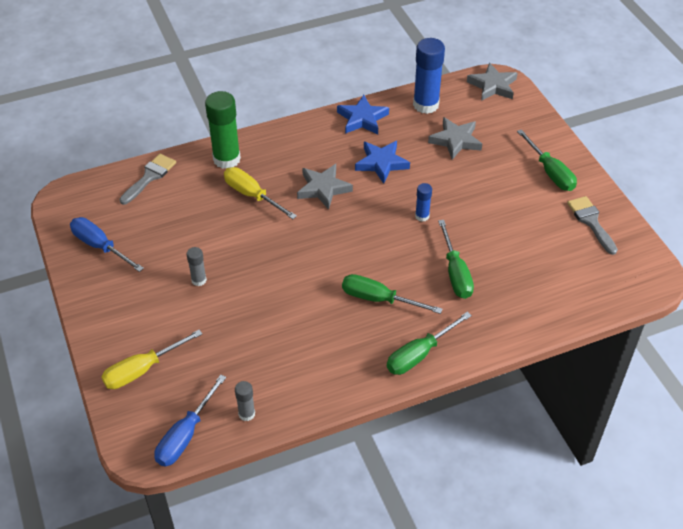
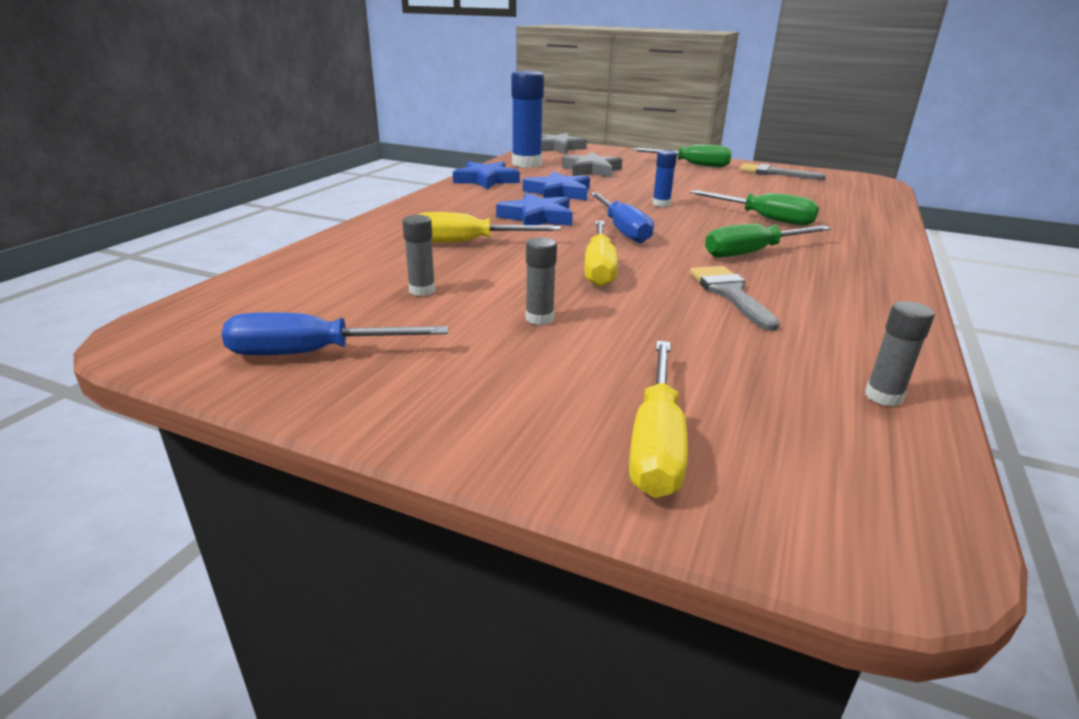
camera: 45 degrees left, 20 degrees down
grey brush [119,154,176,205] -> grey brush moved to [690,266,780,331]
blue screwdriver [155,374,226,467] -> blue screwdriver moved to [590,192,654,243]
green glue stick [205,91,241,169] -> none
grey star [297,164,353,210] -> blue star [496,193,573,226]
green screwdriver [387,312,472,375] -> none
none -> grey glue stick [402,215,435,296]
none -> yellow screwdriver [584,221,618,287]

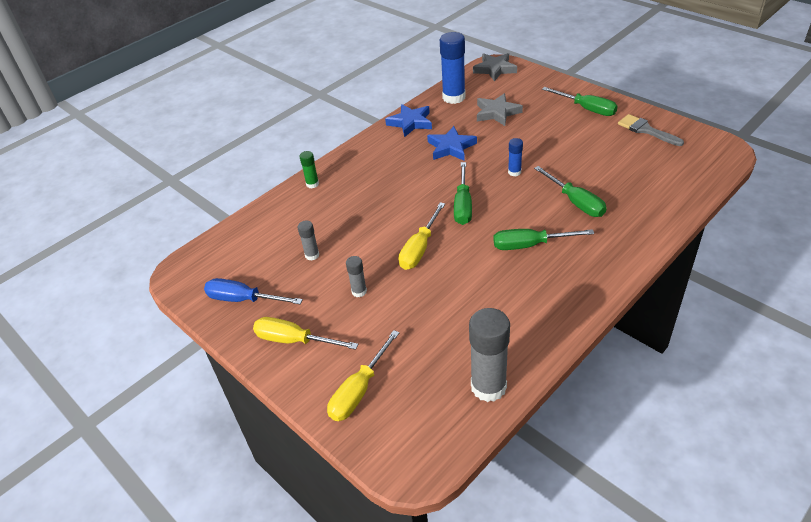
camera: 25 degrees right, 15 degrees up
yellow screwdriver [418,212,561,243] -> yellow screwdriver moved to [253,317,358,350]
blue star [496,193,573,226] -> none
blue screwdriver [590,192,654,243] -> green screwdriver [454,162,472,225]
grey brush [690,266,780,331] -> none
grey glue stick [865,301,935,406] -> grey glue stick [469,308,510,402], size x2.02
none -> green glue stick [300,151,319,188]

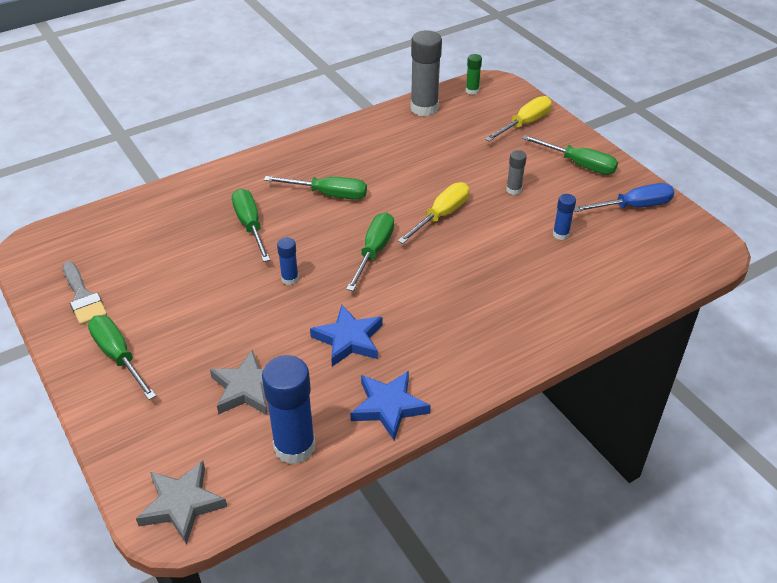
camera: 170 degrees left, 0 degrees up
blue screwdriver [204,278,303,304] -> blue screwdriver turned 45 degrees counterclockwise [574,183,674,212]
yellow screwdriver [253,317,358,350] -> green screwdriver [522,135,618,175]
grey glue stick [298,221,319,260] -> blue glue stick [553,194,576,240]
green glue stick [300,151,319,188] -> green glue stick moved to [466,54,482,95]

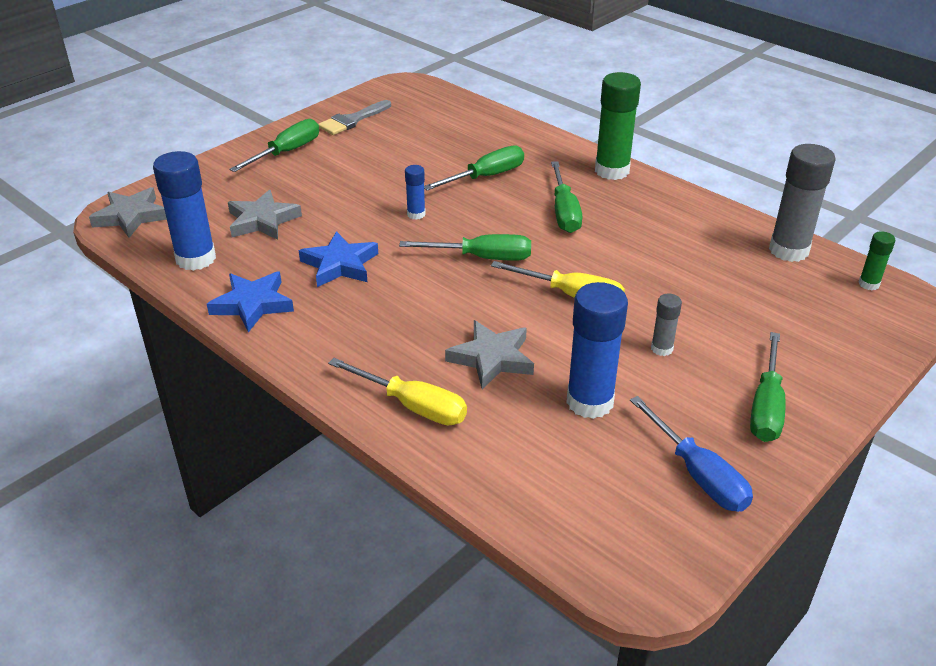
camera: 75 degrees right, 5 degrees down
yellow screwdriver [485,96,552,142] -> yellow screwdriver moved to [328,358,467,426]
blue glue stick [553,194,576,240] -> blue glue stick [566,282,628,419], size x2.02
none -> grey star [445,320,534,390]
none -> green glue stick [595,72,641,180]

